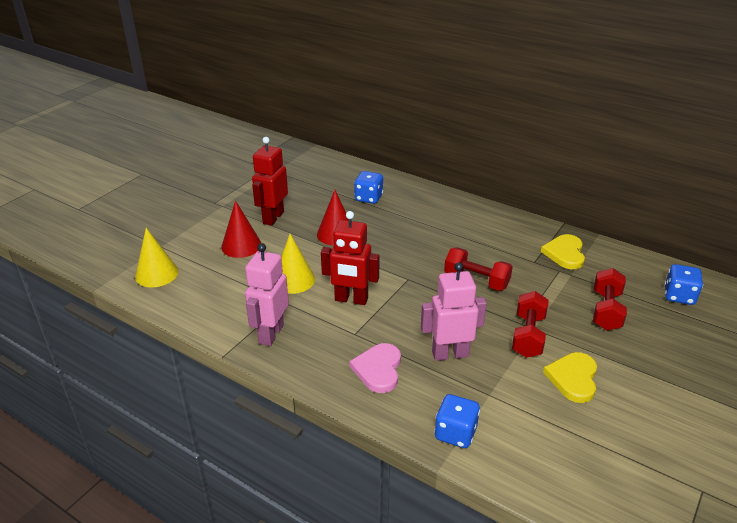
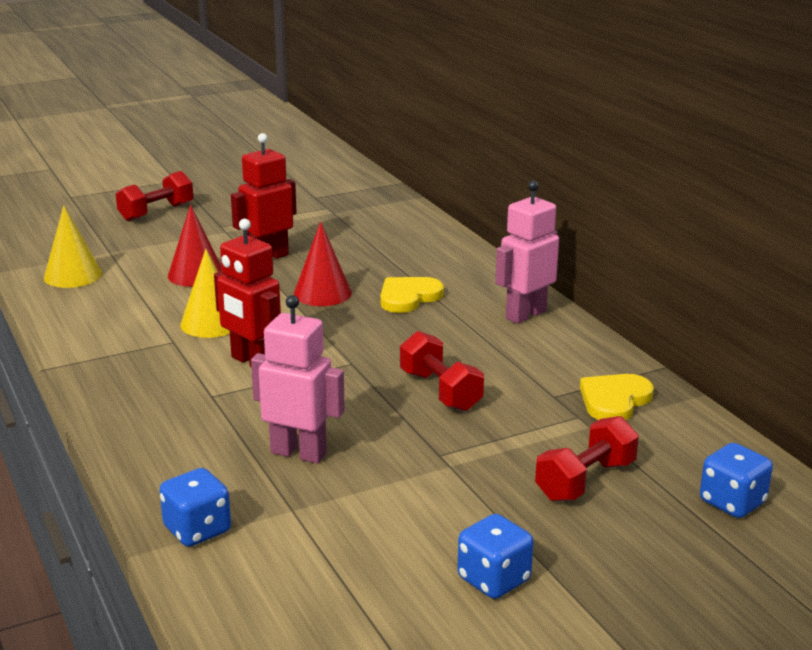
camera: 30 degrees right, 10 degrees down
pink robot [245,243,289,346] -> pink robot moved to [495,180,559,324]
pink heart [349,343,401,393] -> none
blue dice [354,171,383,204] -> blue dice moved to [457,514,534,599]
red dumbbell [512,291,549,358] -> red dumbbell moved to [116,171,194,221]
yellow heart [543,352,597,403] -> yellow heart moved to [380,277,444,313]

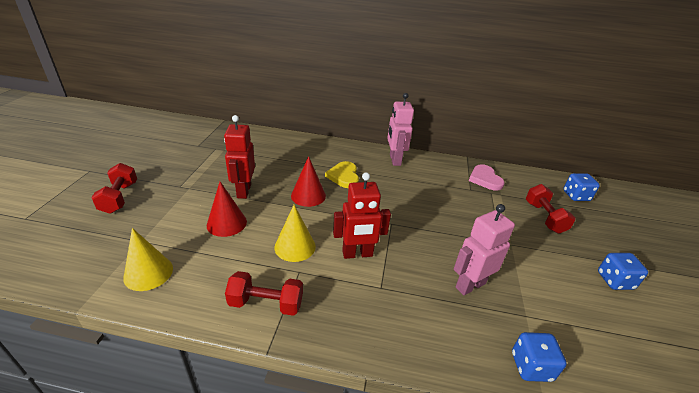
camera: 55 degrees left, 10 degrees up
red dumbbell [400,331,484,411] -> red dumbbell moved to [225,271,303,316]
yellow heart [580,374,654,420] -> pink heart [469,164,505,191]

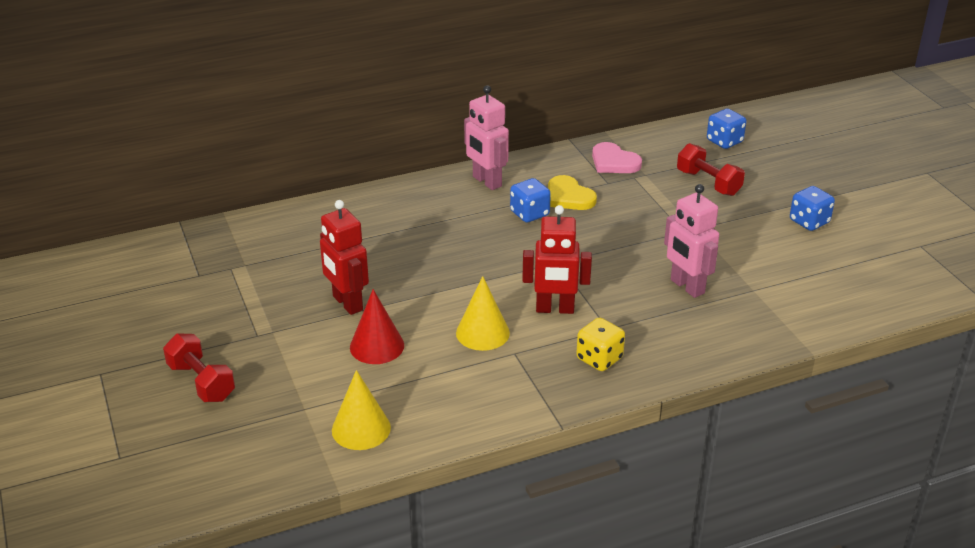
camera: 30 degrees left, 0 degrees up
red dumbbell [225,271,303,316] -> none
red cone [291,156,326,207] -> none
yellow heart [325,161,359,188] -> yellow heart moved to [548,175,597,210]
red robot [333,172,391,259] -> red robot turned 45 degrees clockwise [522,205,592,314]
pink robot [454,204,515,295] -> pink robot turned 60 degrees counterclockwise [664,184,719,298]
blue dice [512,332,567,382] -> blue dice moved to [510,178,551,223]
none -> yellow dice [576,317,625,371]

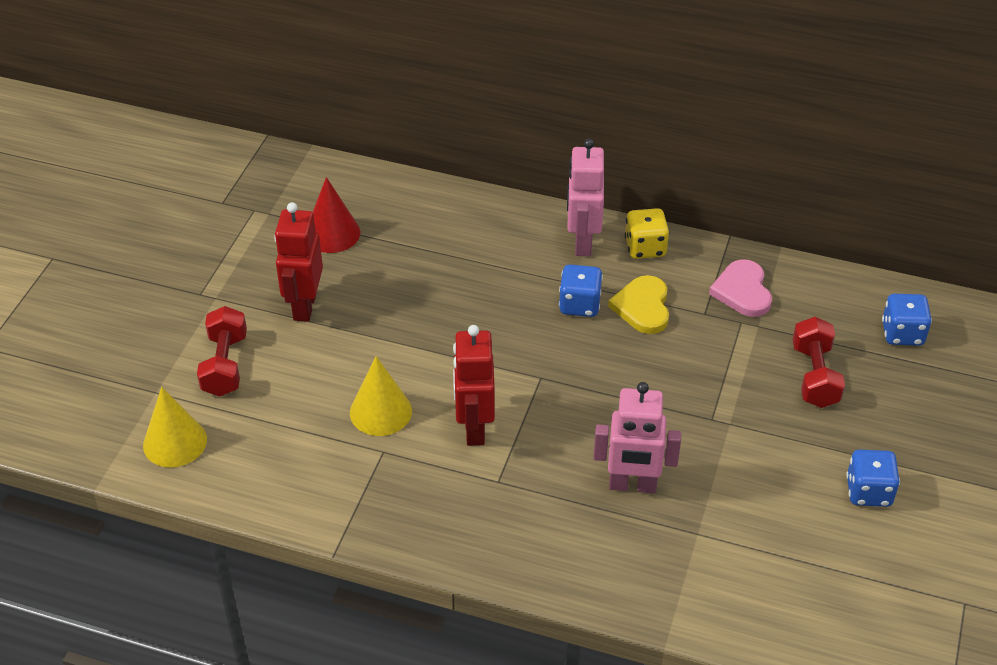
camera: 40 degrees right, 10 degrees up
red dumbbell [163,333,235,402] -> red dumbbell moved to [197,306,247,397]
red cone [350,289,404,364] -> red cone moved to [313,177,360,253]
red robot [522,205,592,314] -> red robot turned 45 degrees clockwise [453,325,495,446]
yellow dice [576,317,625,371] -> yellow dice moved to [625,208,669,259]
pink robot [664,184,719,298] -> pink robot turned 90 degrees counterclockwise [593,382,681,493]

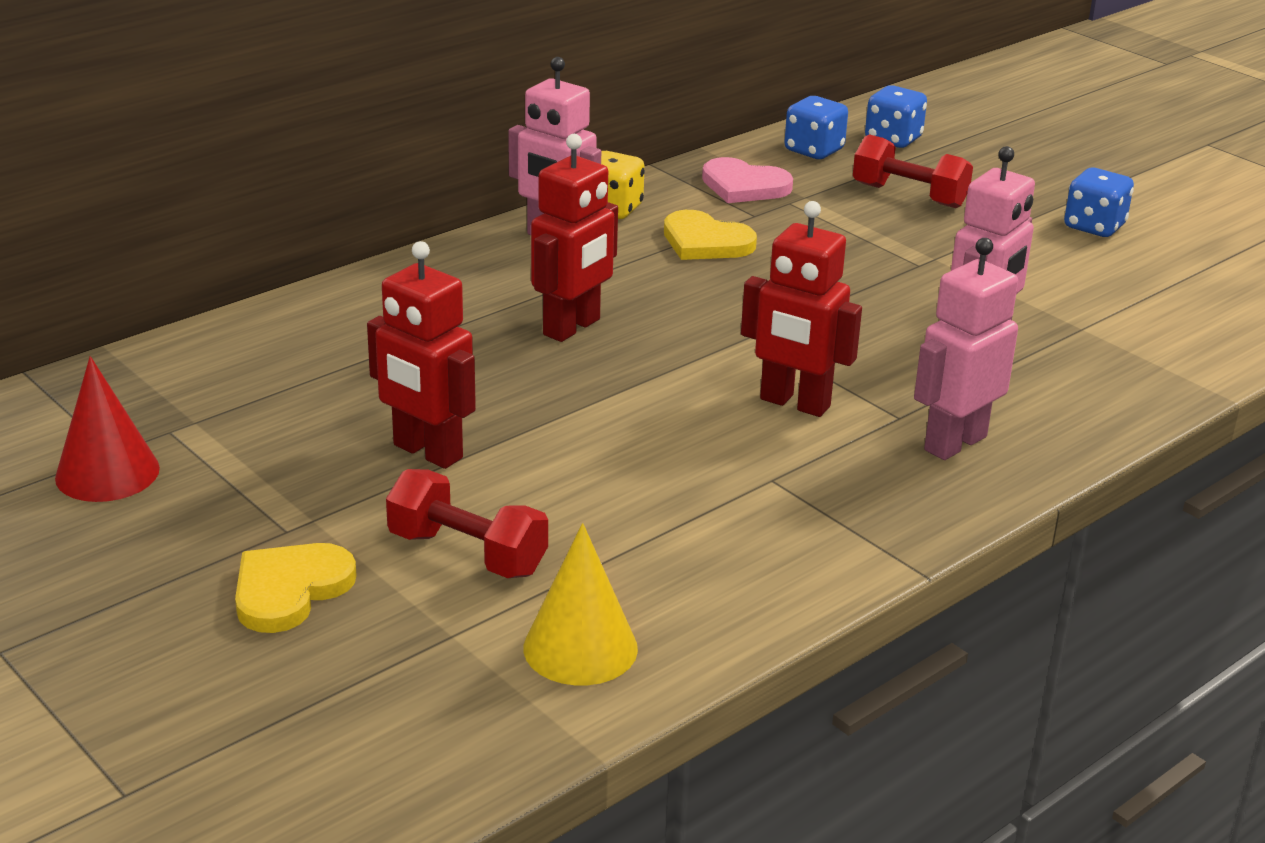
camera: 60 degrees left, 15 degrees down
red cone [313,177,360,253] -> red cone moved to [55,356,160,502]
yellow cone [350,356,412,436] -> none
blue dice [559,264,603,317] -> blue dice moved to [784,96,848,159]
none -> yellow heart [235,543,357,633]
none -> red robot [531,134,618,342]
none -> pink robot [914,238,1018,460]

